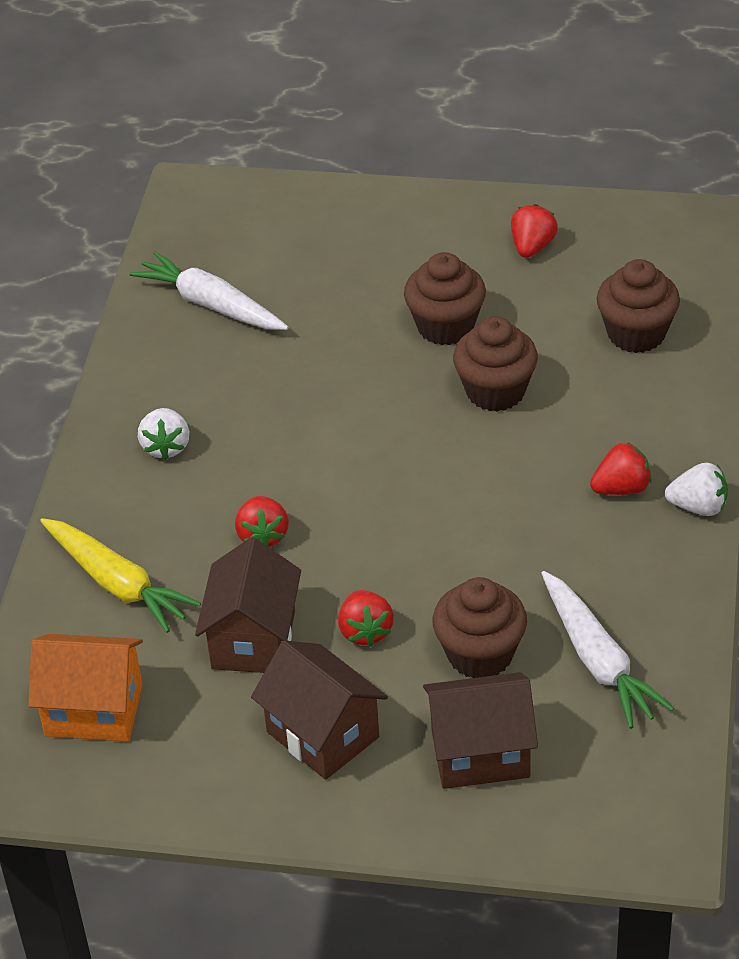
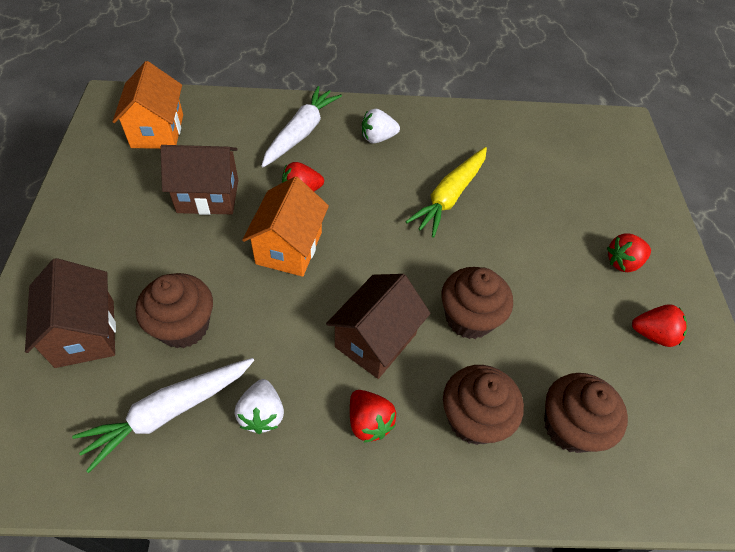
camera: 75 degrees right, 10 degrees up
yellow carrot [40,518,201,633] -> yellow carrot moved to [405,147,487,238]
white carrot [130,251,288,330] -> white carrot moved to [262,86,342,167]
brown house [251,640,388,780] -> brown house moved to [326,274,431,379]
red strawberry [338,590,394,647] -> red strawberry moved to [607,233,651,272]
brown cupcake [404,252,486,345] -> brown cupcake moved to [443,365,524,445]
white strawberry [665,463,728,516] -> white strawberry moved to [234,379,284,434]
none -> orange house [242,176,329,277]

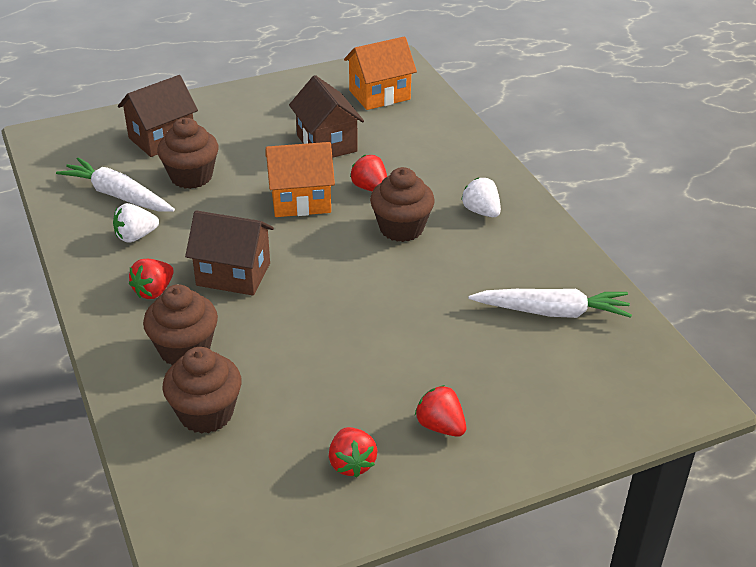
camera: 70 degrees right, 15 degrees down
white carrot [262,86,342,167] -> white carrot moved to [468,289,632,318]
yellow carrot [405,147,487,238] -> none
brown cupcake [441,267,513,339] -> brown cupcake moved to [370,167,435,242]

